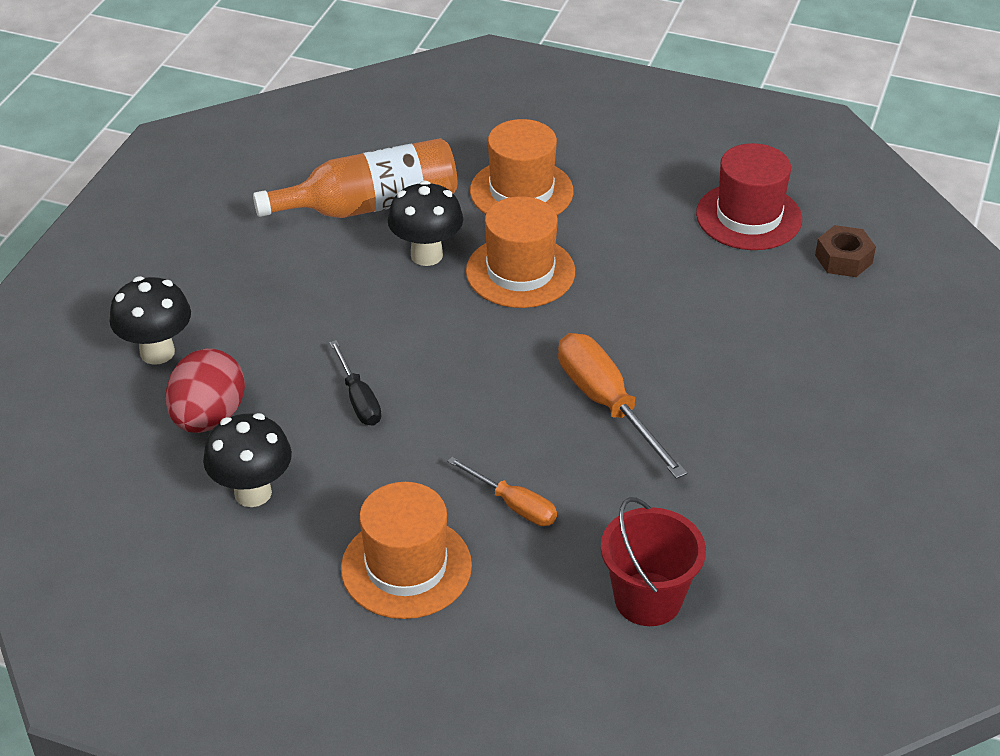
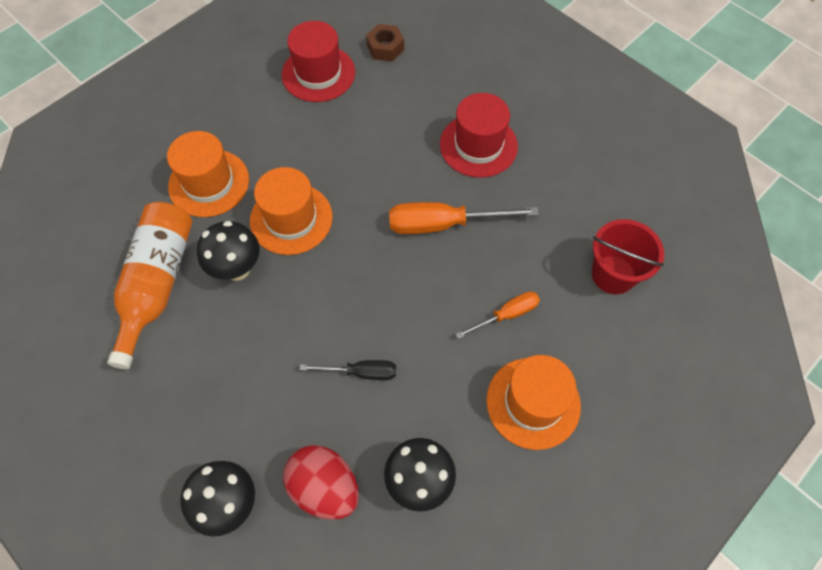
camera: 65 degrees left, 20 degrees up
none -> red hat [440,93,518,178]

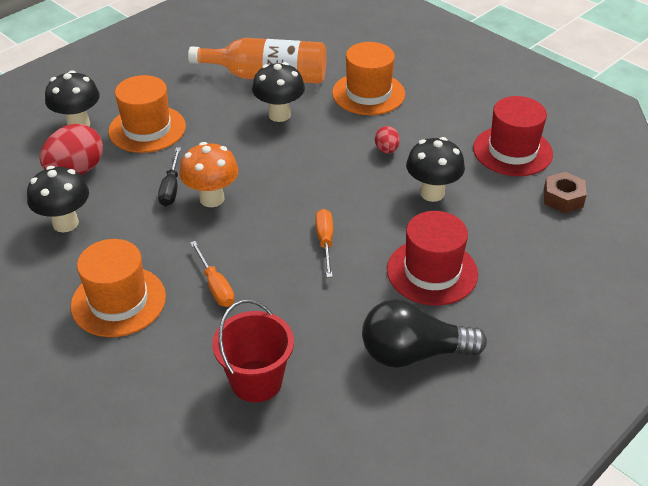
camera: 90 degrees right, 20 degrees down
orange hat [250,167,333,255] -> orange hat moved to [108,75,186,153]
orange screwdriver [389,202,539,234] -> orange screwdriver [316,209,333,277], size x0.58
none -> orange mushroom [179,142,239,207]
none -> black light bulb [362,299,487,368]
none -> red egg [375,126,400,154]
none -> black mushroom [406,137,465,202]

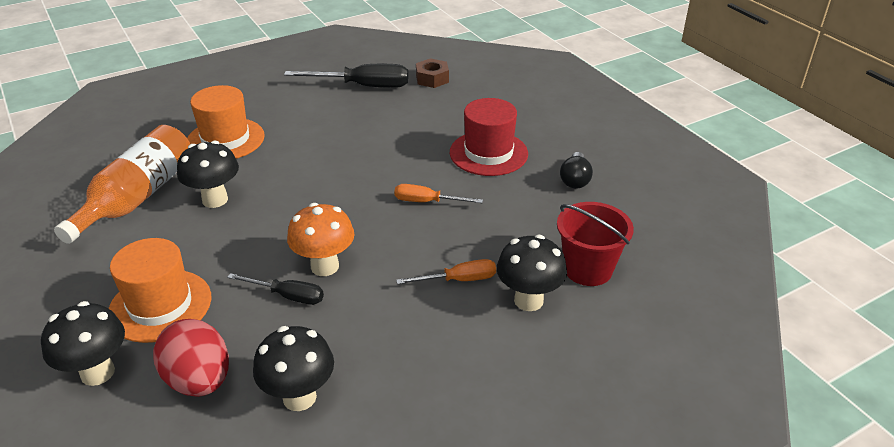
camera: 75 degrees left, 5 degrees down
orange hat [71,239,166,337] -> none
black light bulb [362,299,487,368] -> black light bulb [560,152,593,188], size x0.57
red egg [375,126,400,154] -> none
black mushroom [406,137,465,202] -> black mushroom moved to [497,235,567,311]
red hat [473,96,553,176] -> black screwdriver [284,64,408,88]

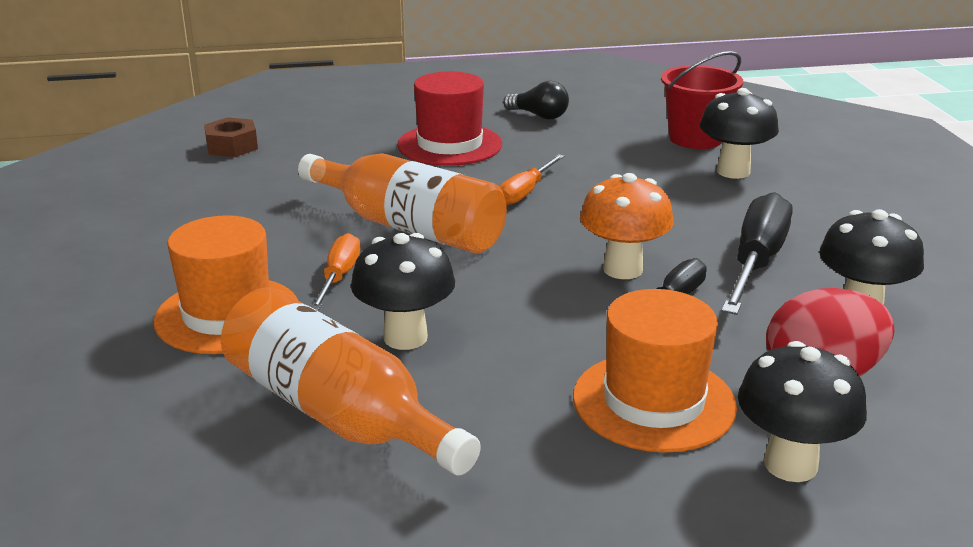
camera: 70 degrees left, 10 degrees down
black screwdriver [284,64,408,88] -> black screwdriver moved to [721,192,793,315]
orange screwdriver [396,259,496,284] -> orange screwdriver moved to [311,233,360,311]
none -> orange bottle [298,153,507,254]

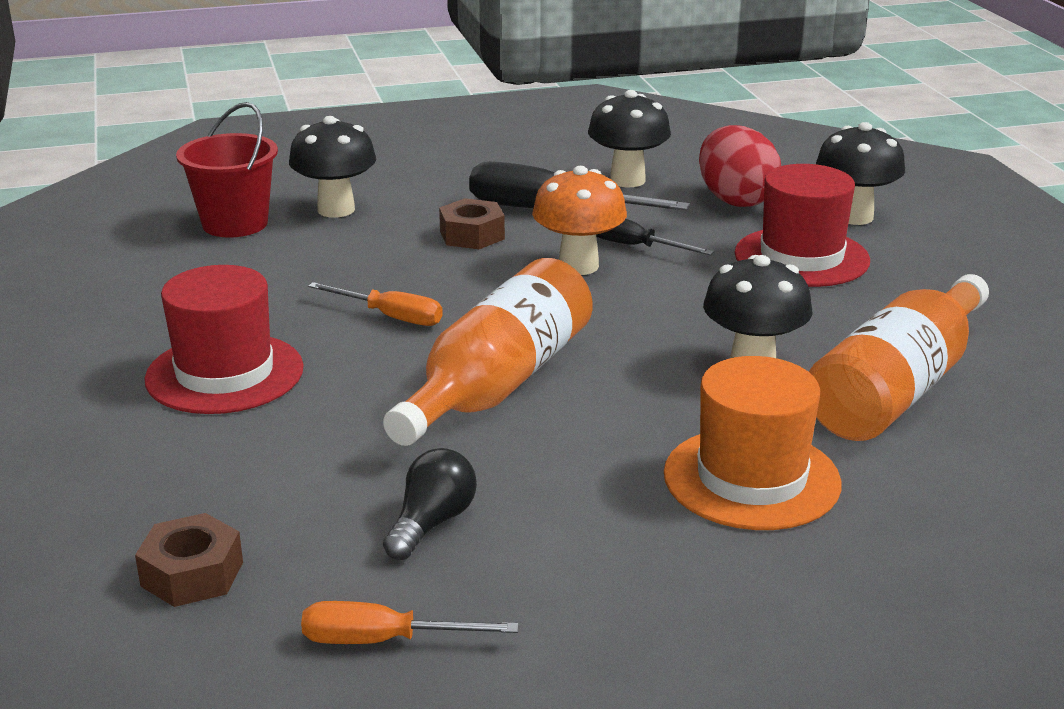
camera: 95 degrees left, 0 degrees up
orange screwdriver [311,233,360,311] -> orange screwdriver moved to [301,601,519,644]
black light bulb [503,81,569,120] -> black light bulb moved to [383,448,477,560]
orange hat [573,289,737,453] -> red hat [735,164,870,287]
none -> brown nut [439,198,505,249]

